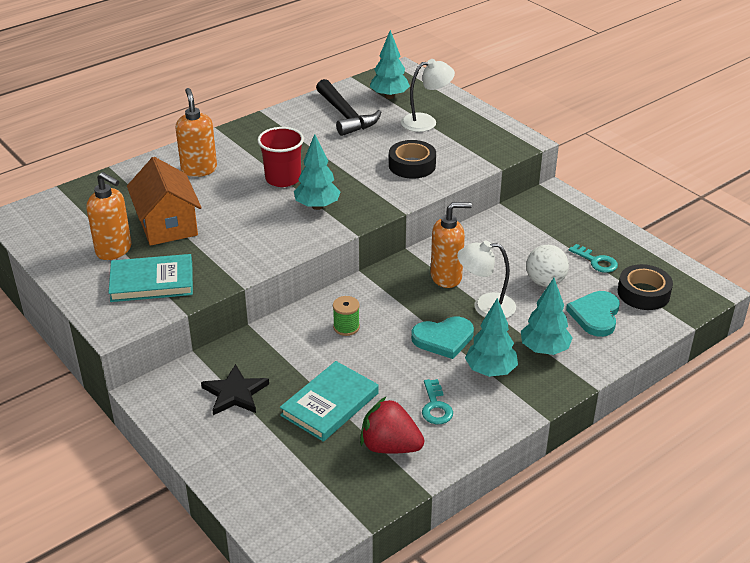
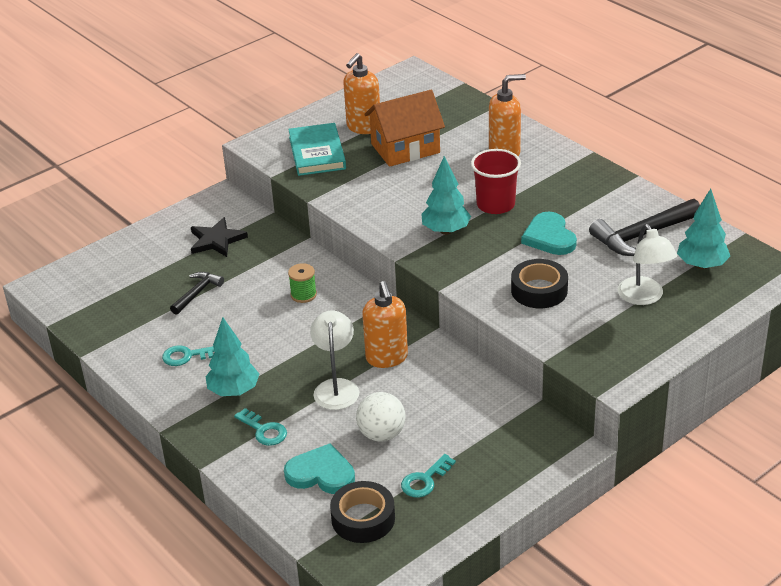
camera: 90 degrees right, 0 degrees up
turquoise book [280,361,379,442] -> black hammer [170,272,224,315]
red strawberry [360,396,424,454] -> none
turquoise heart [411,317,474,359] -> turquoise heart moved to [521,212,577,255]
turquoise tree [521,278,573,355] -> turquoise key [234,408,287,446]

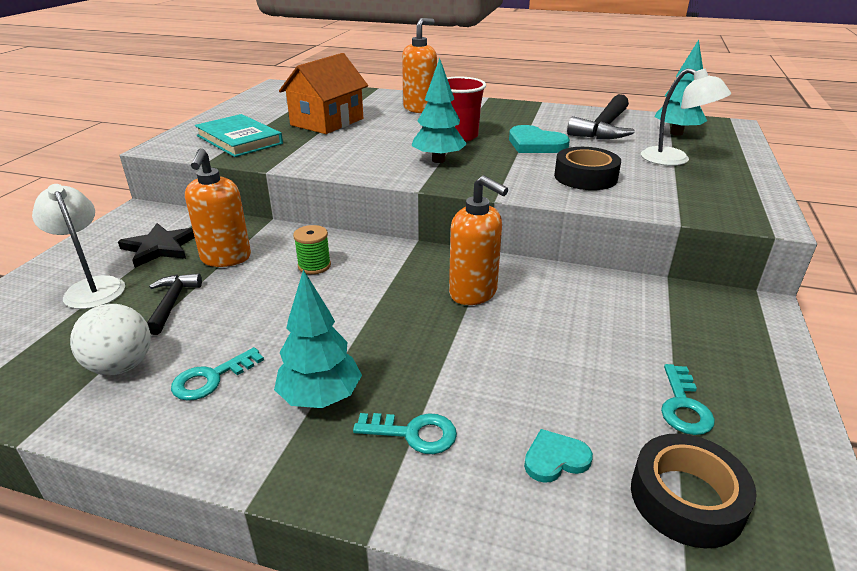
camera: 35 degrees left, 5 degrees down
turquoise heart [284,443,355,494] -> turquoise heart [524,429,593,483], size x0.59
white lamp [310,310,359,410] -> white lamp moved to [32,184,125,309]
orange soap dispenser [343,53,380,134] -> orange soap dispenser moved to [185,148,251,267]
white ball [356,392,405,442] -> white ball moved to [70,304,151,375]

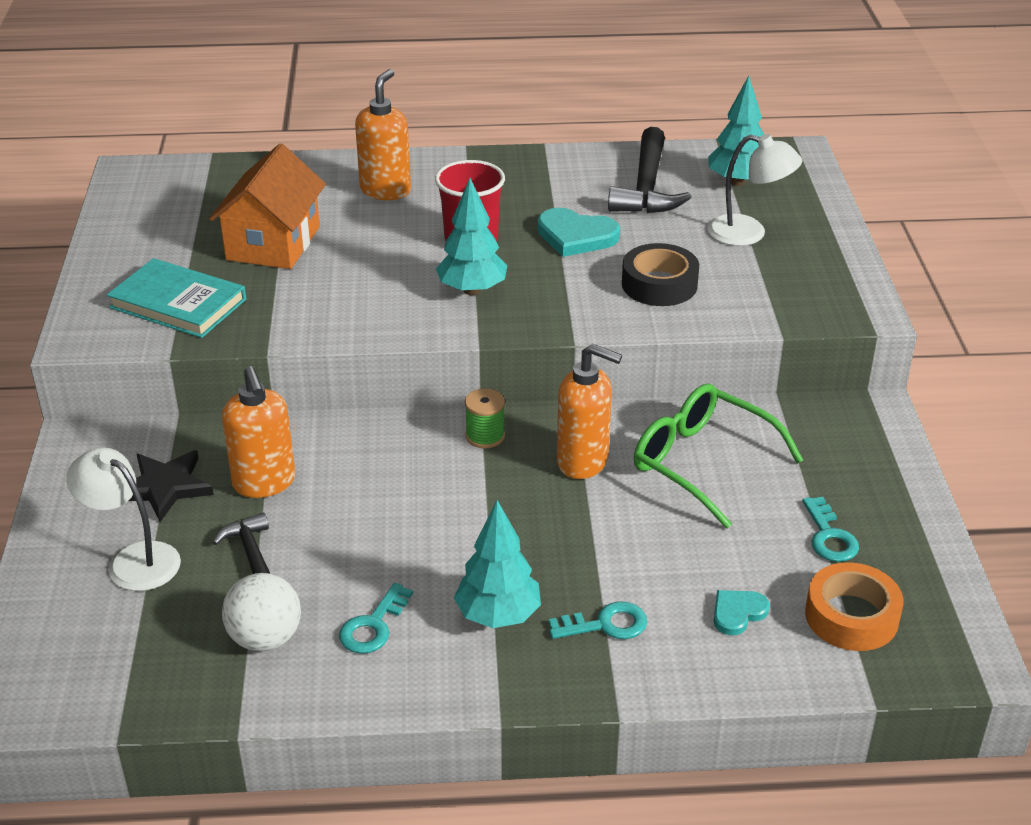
camera: 20 degrees left, 5 degrees up
green spool [293,225,331,274] -> green spool moved to [465,388,505,448]
black tape [631,433,757,548] -> orange tape [805,562,904,651]
none -> green glasses [634,384,803,528]

